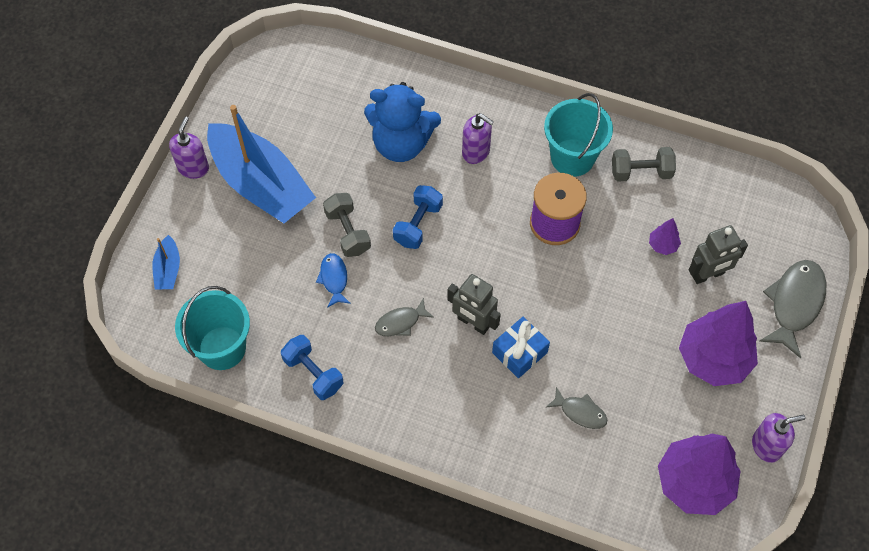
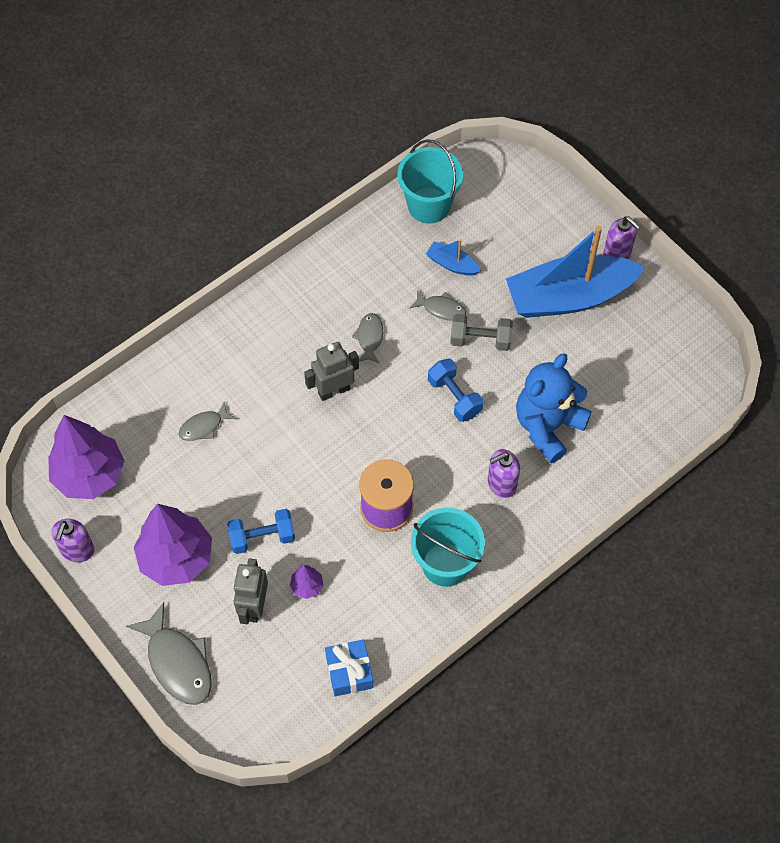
camera: 120 degrees right, 0 degrees up
blue boat [152,235,180,290] -> blue boat moved to [426,239,481,276]
blue dumbbell [281,335,343,400] -> blue dumbbell moved to [227,509,295,554]
blue fish [316,253,351,308] -> grey fish [410,290,466,320]
blue gift [492,317,550,378] -> blue gift moved to [325,639,373,697]
grey dumbbell [612,147,676,182] -> none

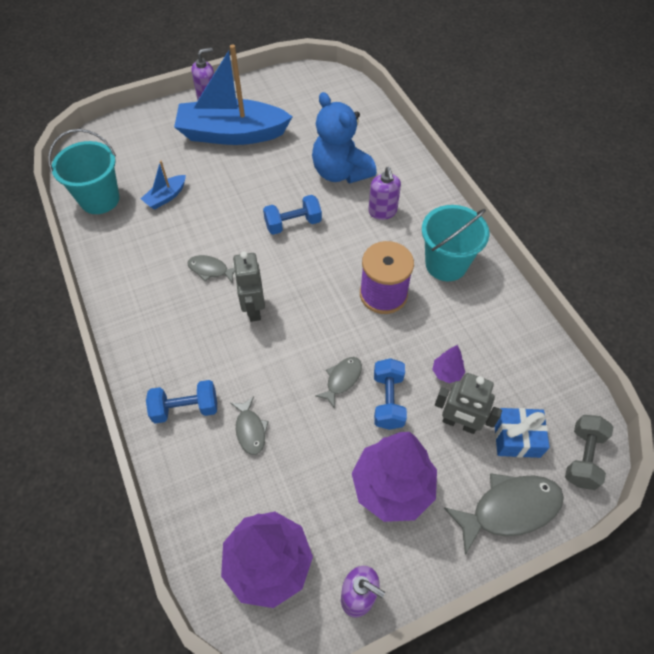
camera: 75 degrees left, 5 degrees down
blue gift [325,639,373,697] -> blue gift moved to [494,408,550,458]
grey fish [410,290,466,320] -> grey fish moved to [315,357,362,409]
grey dumbbell [450,314,513,351] -> grey dumbbell moved to [565,415,614,490]
blue boat [506,226,645,318] -> blue boat turned 90 degrees clockwise [174,44,293,145]
none -> blue dumbbell [146,380,217,424]

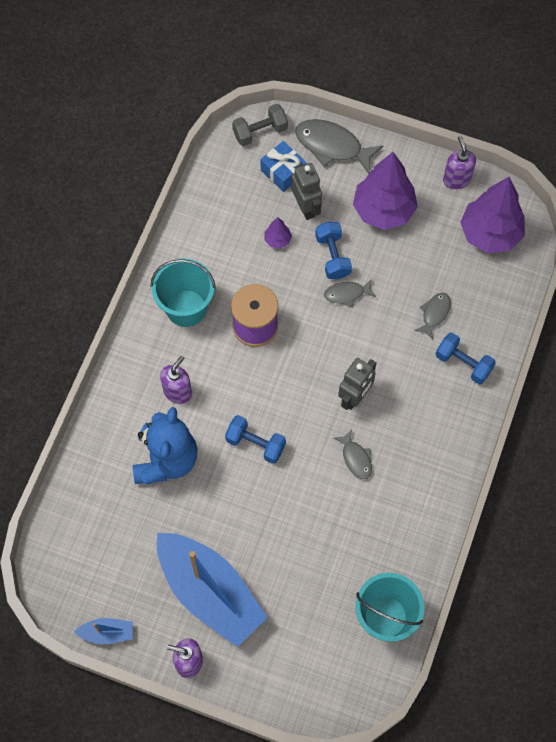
camera: 135 degrees left, 10 degrees up
blue boat [141,160,186,209] -> blue boat moved to [74,618,133,644]
blue dumbbell [374,358,407,430] -> blue dumbbell turned 60 degrees counterclockwise [315,221,352,279]

